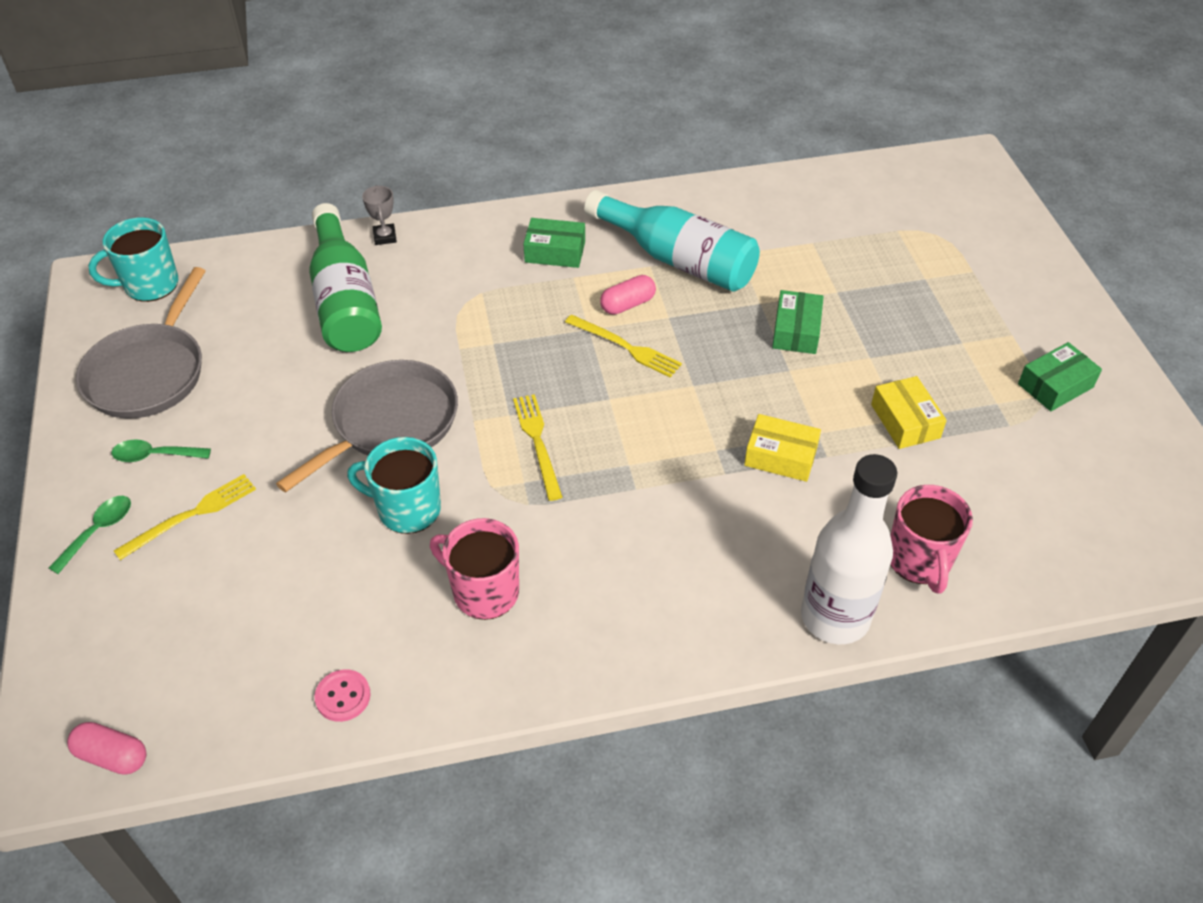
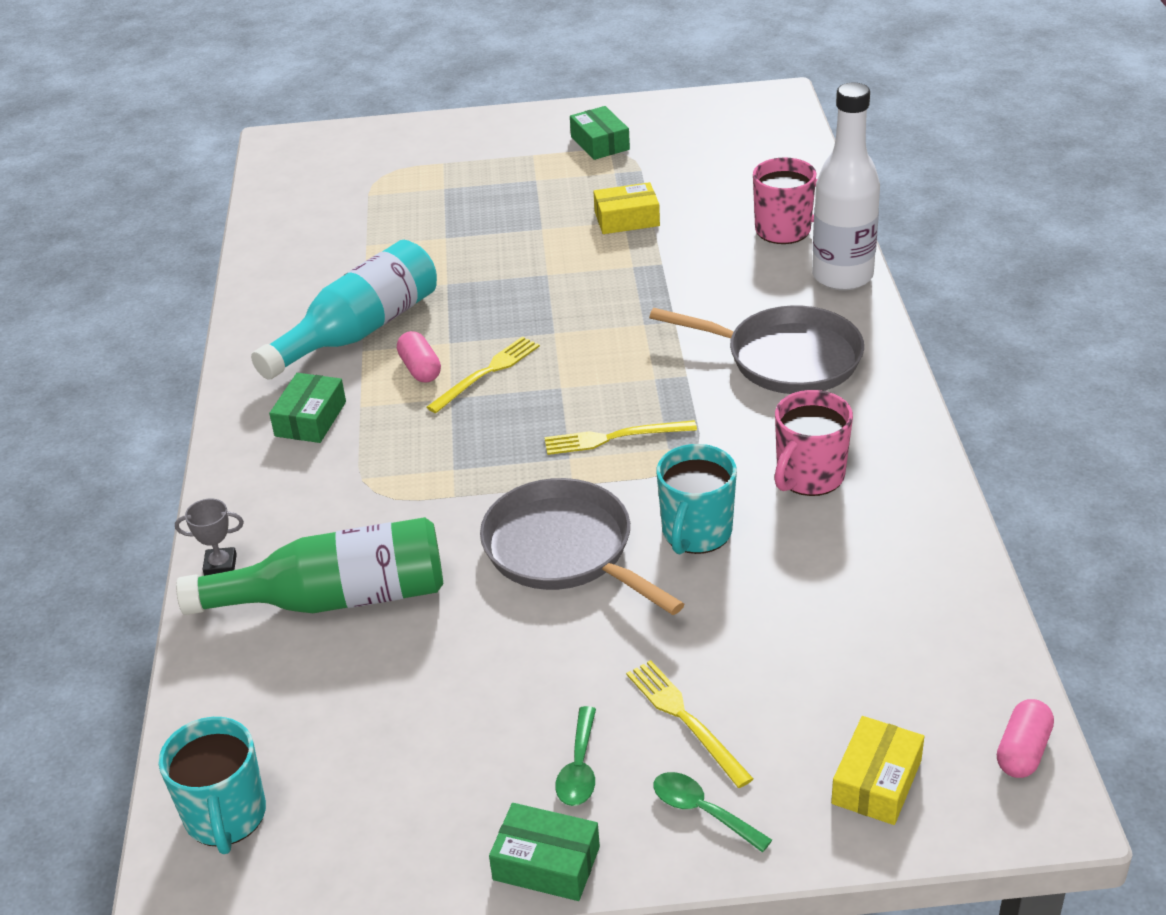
camera: 80 degrees left, 10 degrees down
grey pan [76,267,205,418] -> grey pan moved to [649,305,864,394]
pink button [314,669,371,722] -> none
yellow box [744,414,821,482] -> yellow box moved to [831,716,924,825]
green box [772,290,824,354] -> green box moved to [489,803,600,901]

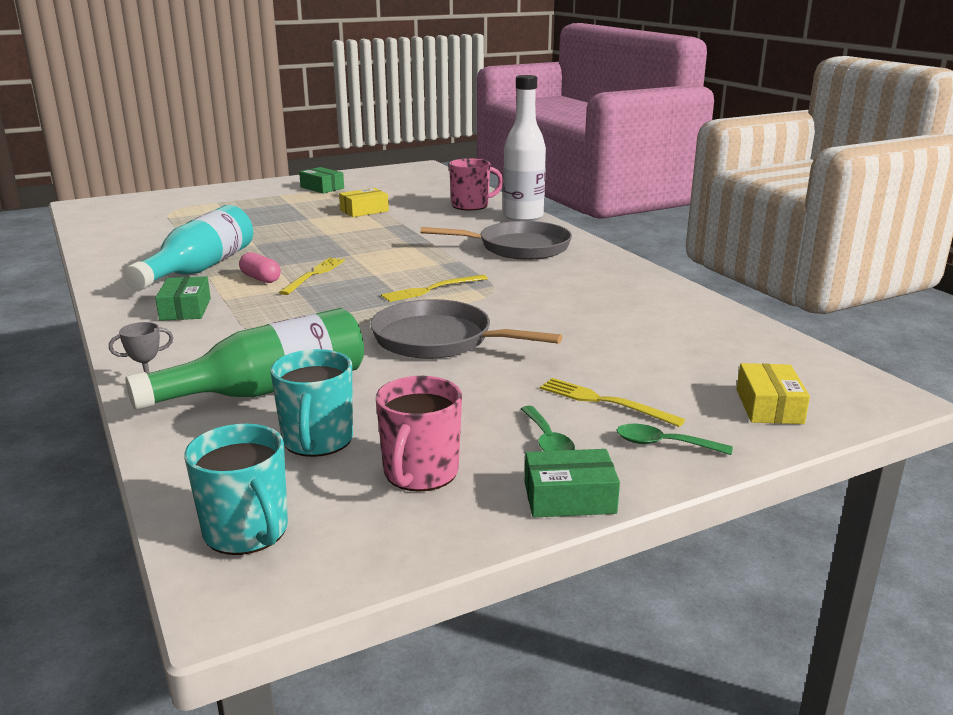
camera: 25 degrees left, 15 degrees down
turquoise mug [657,444,737,554] -> turquoise mug moved to [270,349,353,457]
pink mug [774,390,853,496] -> pink mug moved to [376,376,462,492]
pink capsule [997,699,1054,778] -> none

